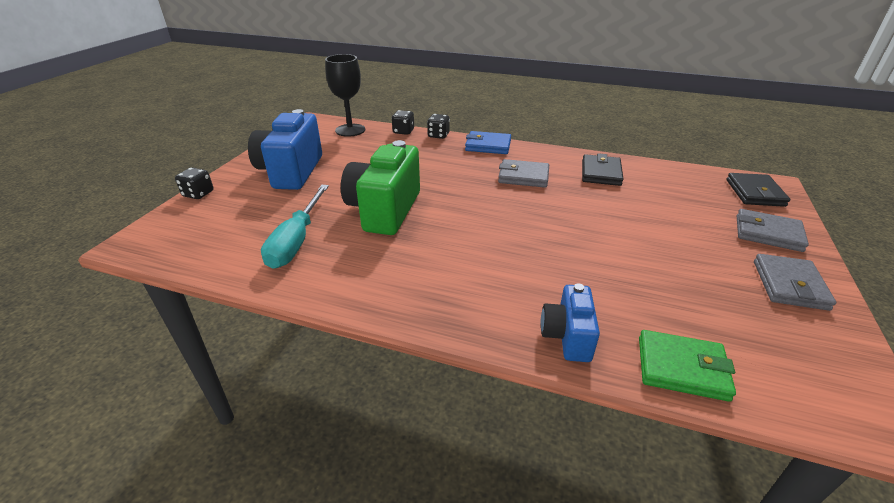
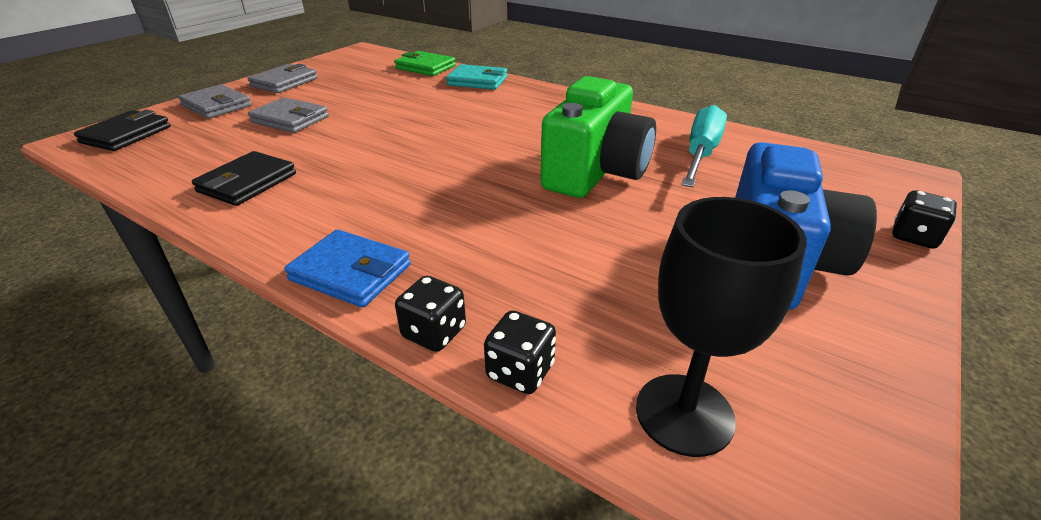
camera: 165 degrees left, 0 degrees up
grey wallet [498,159,549,188] -> grey wallet moved to [248,97,329,133]
blue camera [541,283,600,362] -> turquoise wallet [446,64,507,90]

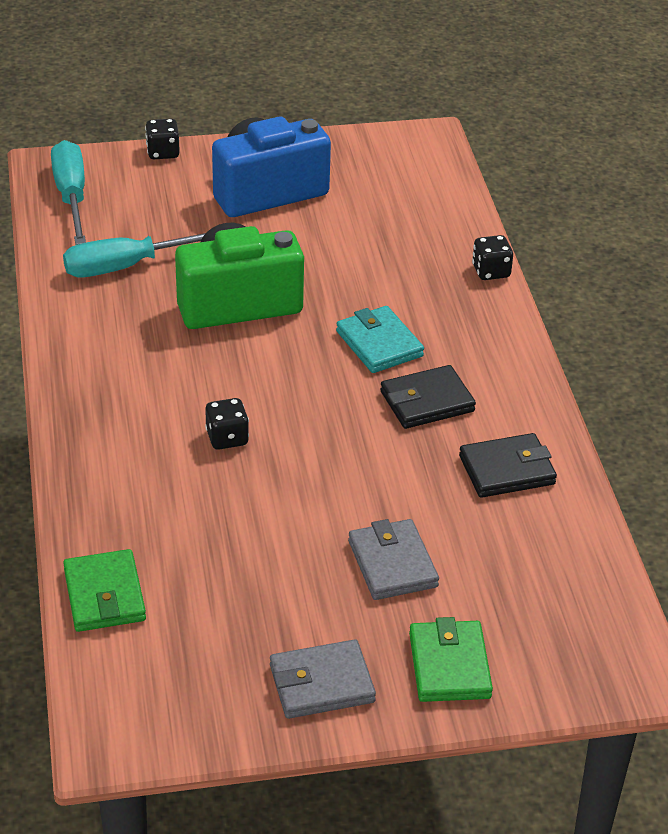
camera: 135 degrees left, 5 degrees up
black wallet [74,110,170,151] -> black wallet moved to [380,365,476,429]
grey wallet [178,84,252,119] -> green wallet [409,617,493,702]
blue wallet [284,229,411,308] -> none
turquoise wallet [446,64,507,90] -> turquoise wallet moved to [336,306,424,373]
black dice [484,310,556,394] -> black dice moved to [205,398,249,450]
black goblet [636,197,807,457] -> none
none -> turquoise screwdriver [51,140,86,245]

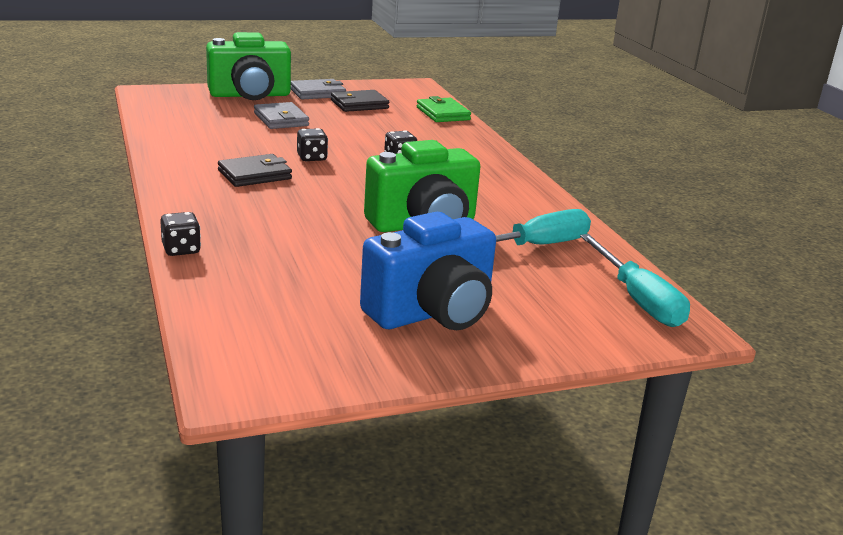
camera: 170 degrees right, 15 degrees down
black dice [145,119,180,159] -> black dice moved to [297,128,328,161]
turquoise wallet [336,306,424,373] -> none
green wallet [409,617,493,702] -> green camera [206,32,291,100]
black wallet [459,433,557,498] -> black wallet moved to [331,90,389,112]

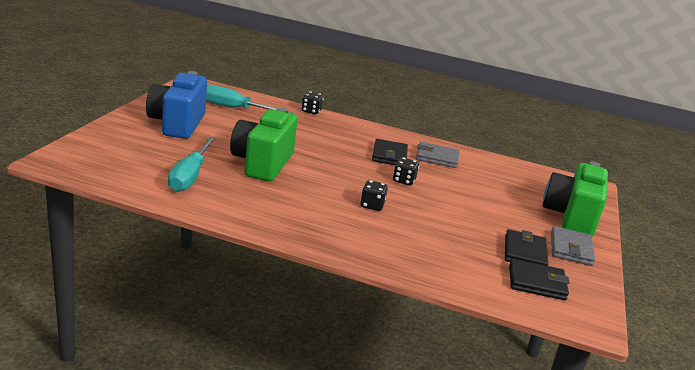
camera: 125 degrees right, 0 degrees up
grey wallet [254,102,309,129] -> grey wallet moved to [416,142,460,168]
green wallet [417,96,471,122] -> none
turquoise screwdriver [580,234,690,327] -> turquoise screwdriver moved to [206,85,293,113]
none -> black wallet [509,259,570,300]

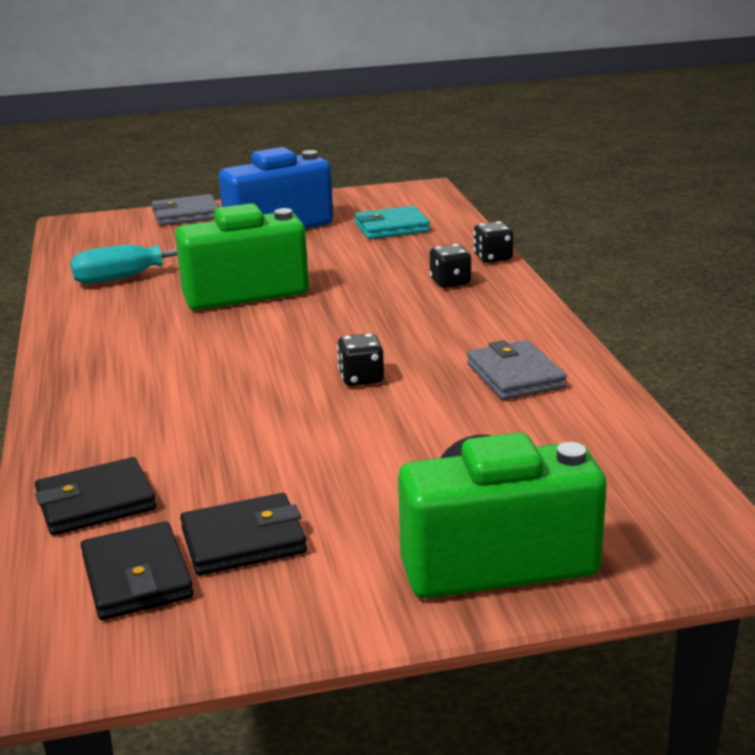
camera: 65 degrees right, 0 degrees up
turquoise screwdriver [206,85,293,113] -> turquoise wallet [354,206,430,239]
black dice [360,180,388,211] -> black dice moved to [430,244,471,288]
black wallet [372,139,408,165] -> black wallet moved to [35,457,156,535]
grey wallet [551,226,595,266] -> grey wallet moved to [151,194,219,226]

